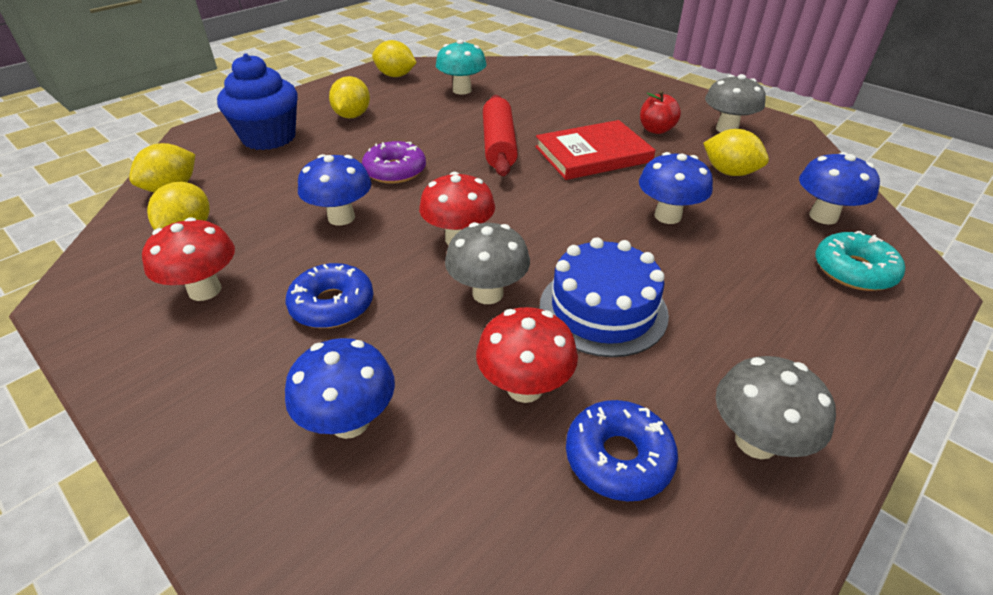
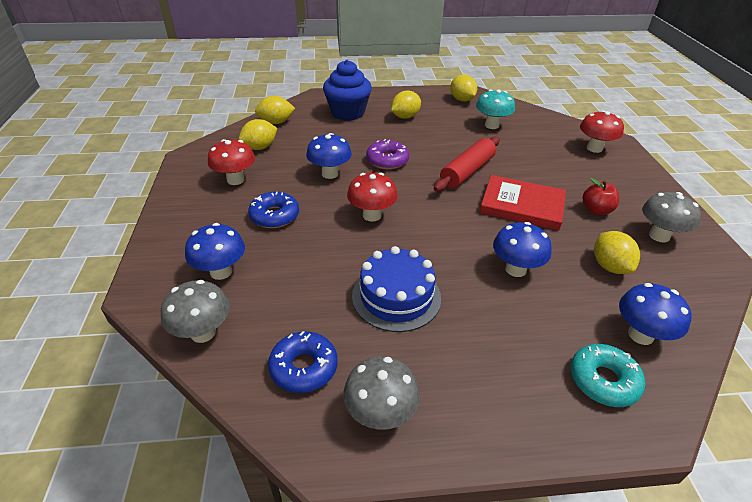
camera: 40 degrees right, 0 degrees up
grey mushroom [445,222,530,304] -> grey mushroom moved to [160,280,230,343]
red mushroom [476,307,578,403] -> red mushroom moved to [580,110,624,153]

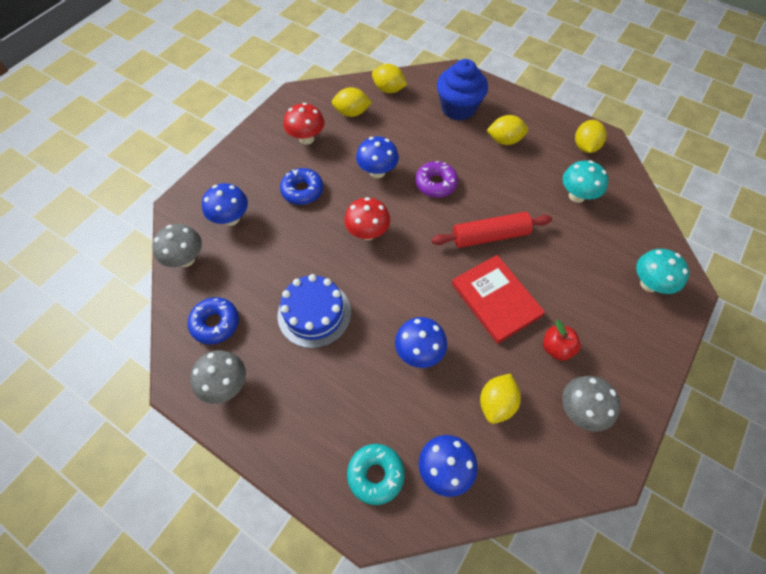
camera: 40 degrees right, 20 degrees up
red mushroom [580,110,624,153] -> turquoise mushroom [636,249,689,294]

